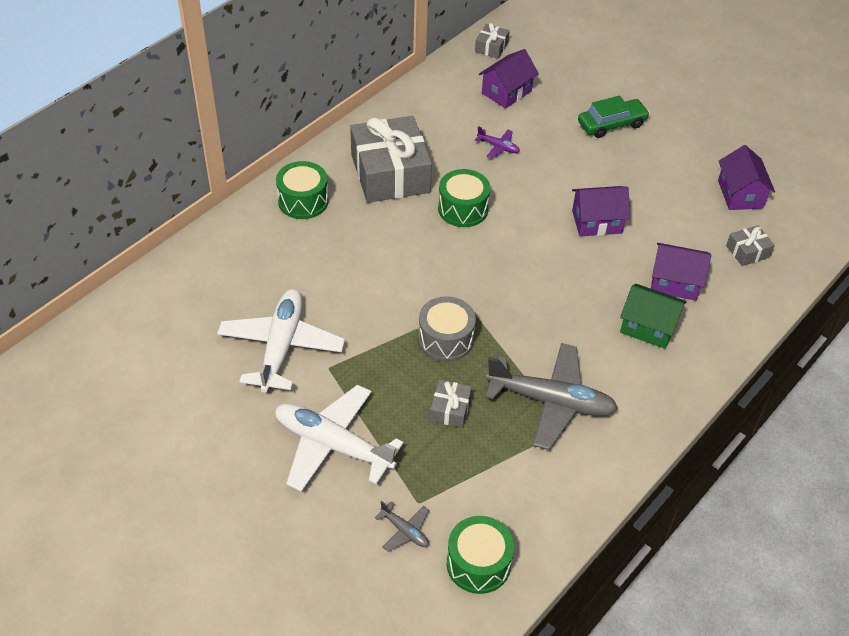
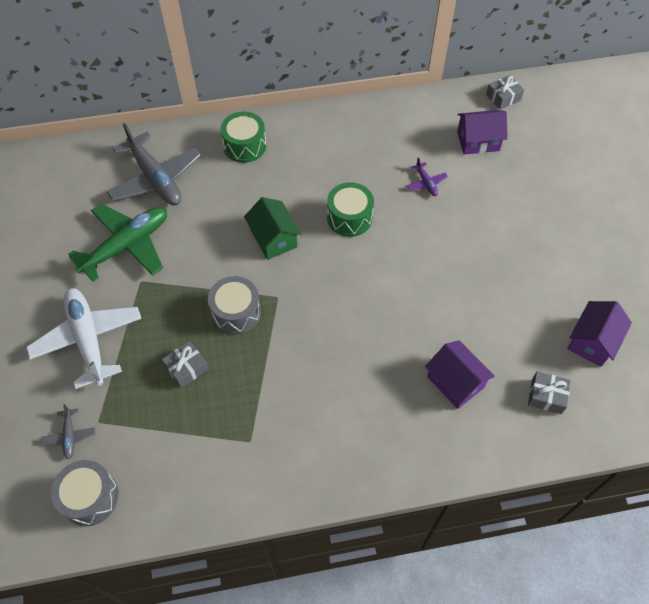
camera: 40 degrees right, 10 degrees up
white plane [217,289,345,393] -> green plane [68,203,167,281]
grey gift [350,116,432,203] -> none
green drum [447,516,514,594] -> grey drum [51,460,119,526]
grey plane [485,343,618,450] -> grey plane moved to [107,123,201,205]
purple house [572,186,630,236] -> none
green car [578,96,650,138] -> none
green house [620,284,686,349] -> green house moved to [244,197,301,260]

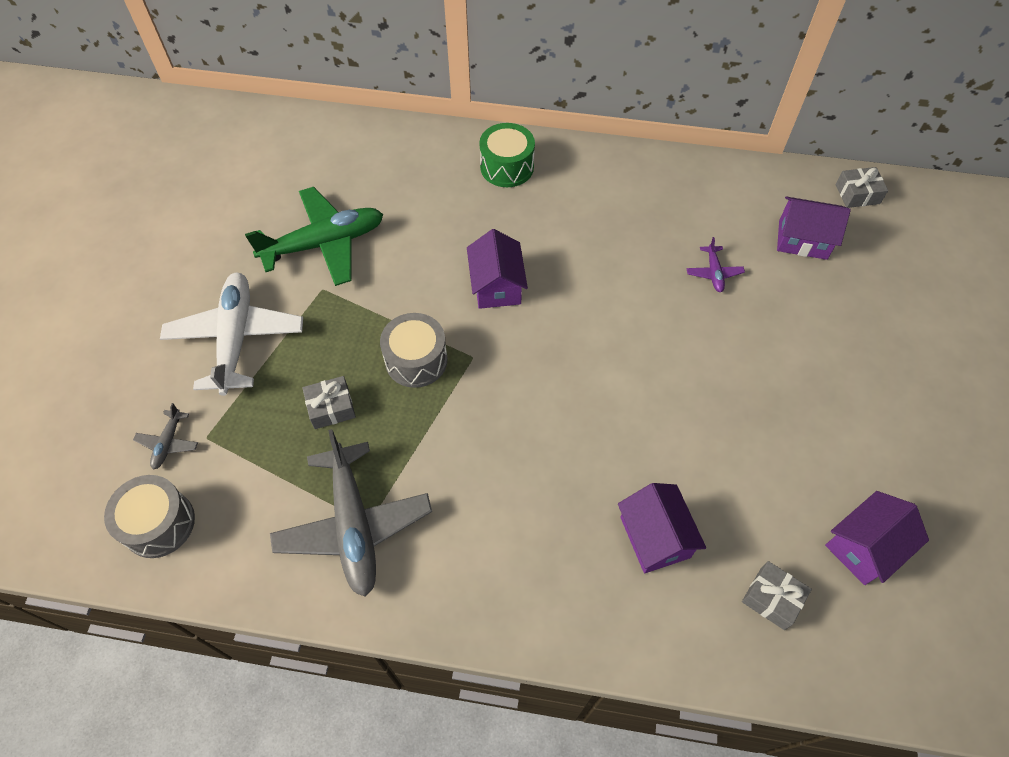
camera: 20 degrees right, 0 degrees up
grey plane [107,123,201,205] -> grey plane moved to [270,429,432,597]
green house [244,197,301,260] -> purple house [467,229,528,309]
green drum [327,182,374,237] -> none

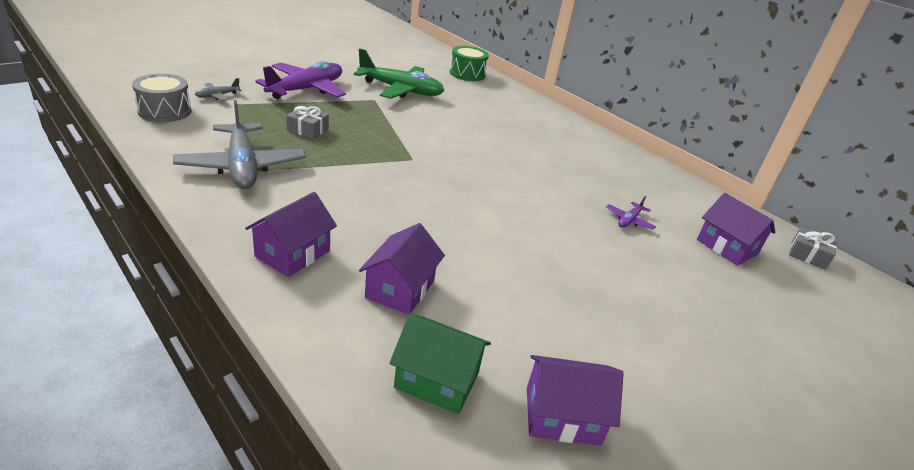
camera: 35 degrees right, 25 degrees down
white plane [160,273,303,396] -> purple plane [255,61,346,99]
grey plane [270,429,432,597] -> grey plane turned 45 degrees counterclockwise [173,100,306,189]
grey drum [380,313,448,388] -> none
purple house [467,229,528,309] -> purple house moved to [245,192,337,277]
green drum [479,123,535,187] -> green drum moved to [450,46,489,81]
grey gift [742,561,812,630] -> green house [390,314,491,414]

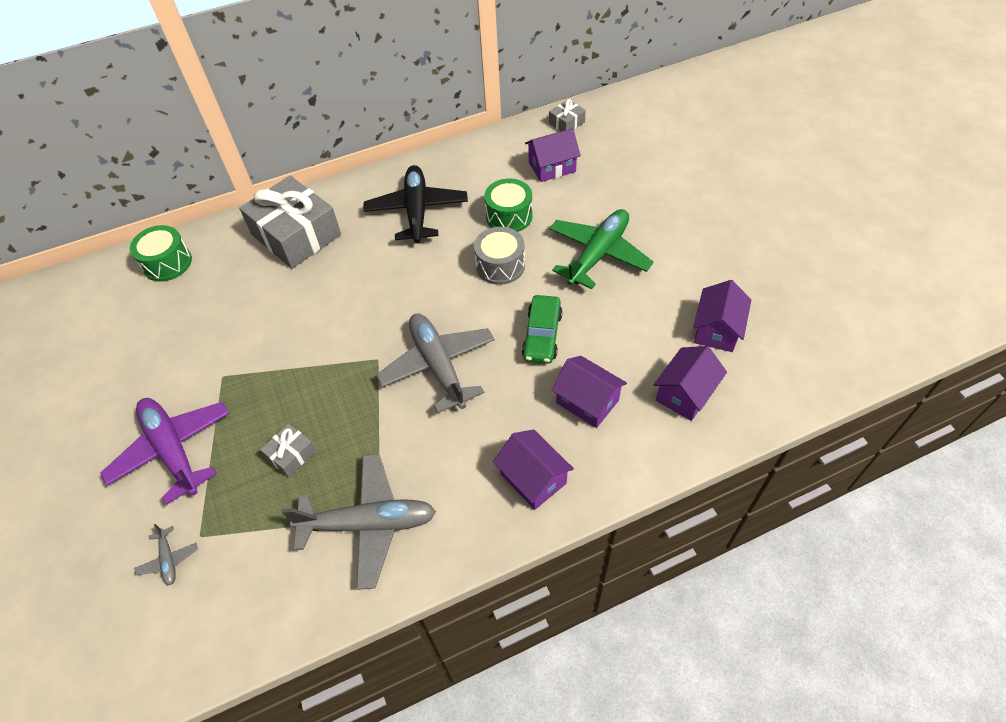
camera: 65 degrees left, 20 degrees up
grey drum [132,73,191,122] -> grey drum moved to [474,227,525,285]
green plane [354,48,444,99] -> green plane moved to [549,209,653,289]
green house [390,314,491,414] -> purple house [653,346,727,421]
purple plane [606,196,656,229] -> green drum [484,179,532,232]
none -> grey gift [239,176,341,269]
none -> black plane [363,165,468,243]
none -> grey plane [376,314,495,413]
none -> green car [522,295,563,364]

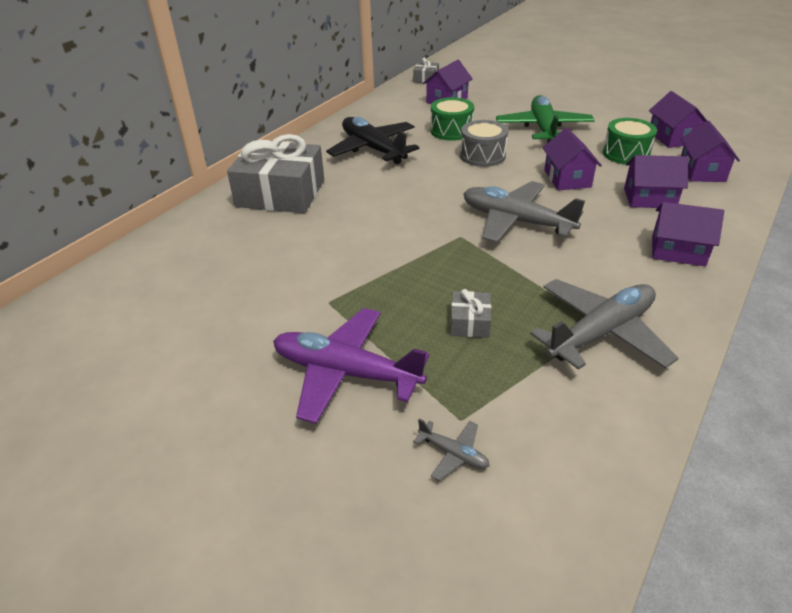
camera: 35 degrees left, 15 degrees down
green drum [130,225,192,282] -> green drum moved to [603,118,657,165]
green car [522,295,563,364] -> purple house [543,128,602,191]

